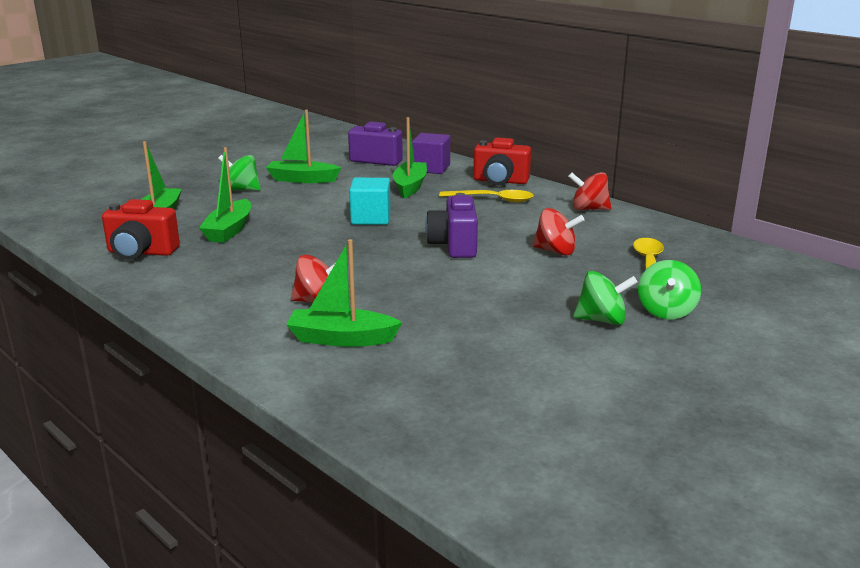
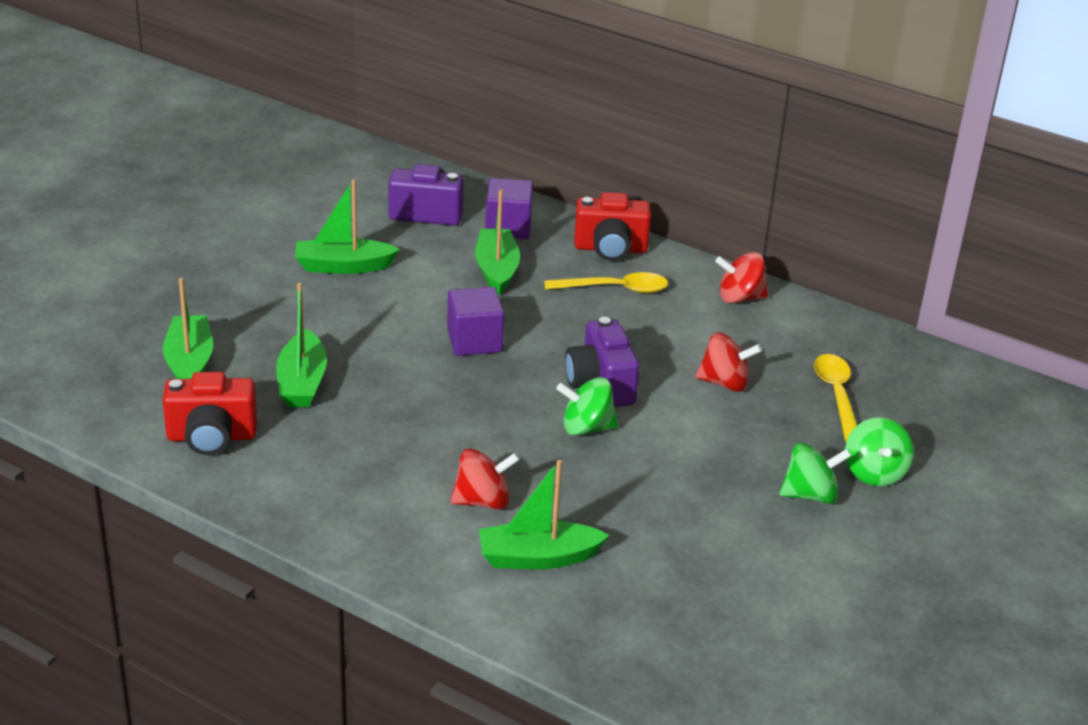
camera: 15 degrees left, 10 degrees up
green spinning top [218,155,261,191] -> green spinning top moved to [556,377,618,436]
turquoise cube [349,178,391,225] -> purple cube [447,287,504,356]

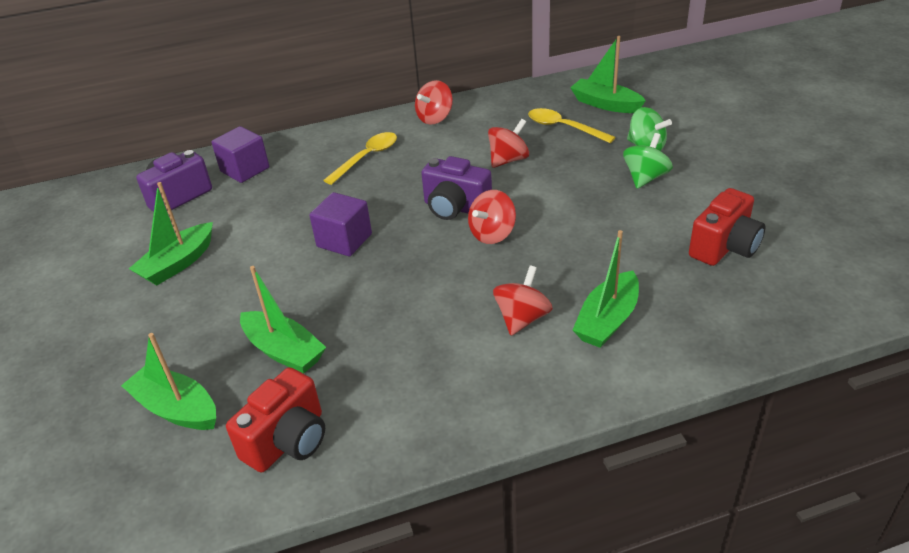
camera: 45 degrees left, 5 degrees up
green boat [475,190,520,296] -> green boat moved to [570,36,646,113]
green spinning top [556,377,618,436] -> red spinning top [468,190,516,244]
red camera [574,192,651,261] -> red camera moved to [689,188,765,266]

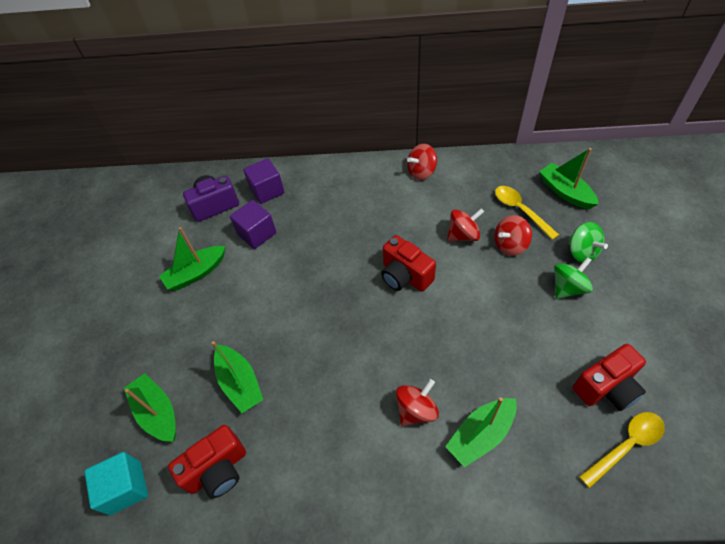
camera: 20 degrees right, 15 degrees up
purple cube [309,192,372,256] -> purple cube moved to [230,200,276,249]
yellow spoon [323,132,397,185] -> yellow spoon moved to [579,412,665,488]
purple camera [421,156,492,220] -> red camera [381,235,436,292]
red spinning top [468,190,516,244] -> red spinning top moved to [494,215,532,256]
none -> turquoise cube [84,452,148,515]

